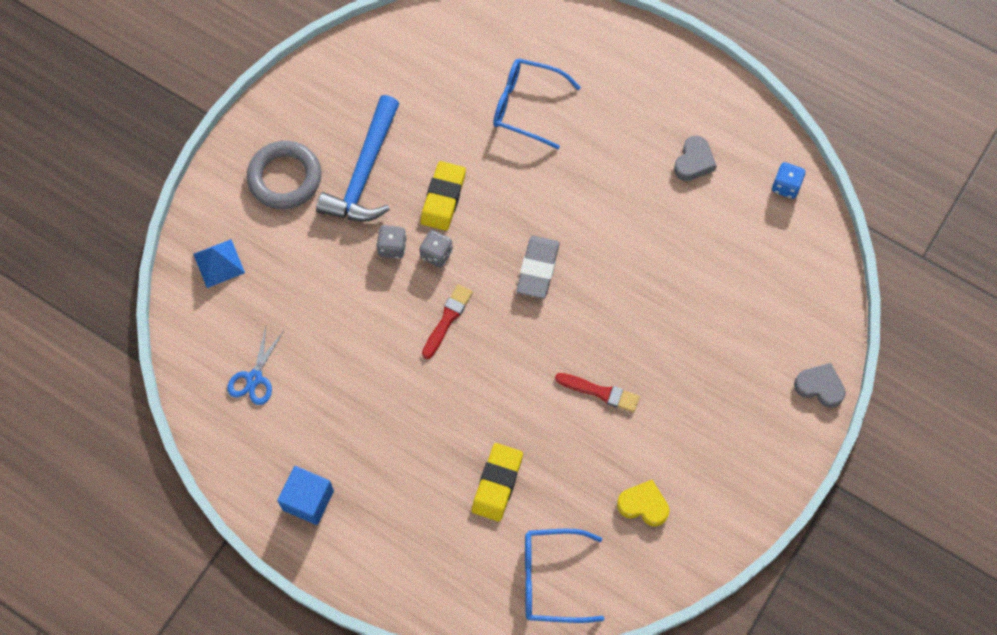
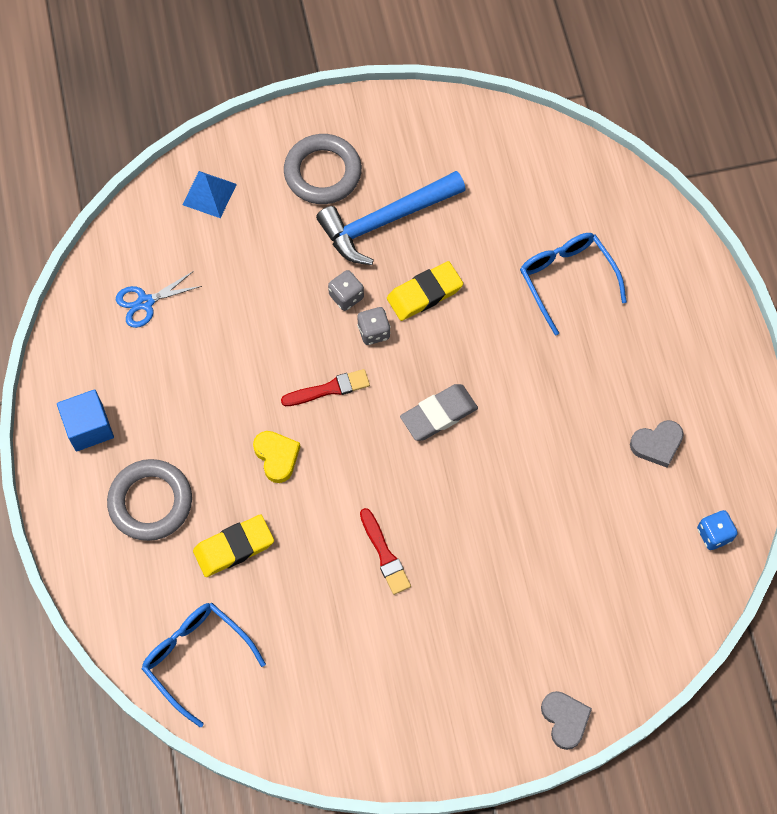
camera: 45 degrees right, 0 degrees up
yellow heart [617,480,669,526] -> yellow heart moved to [253,431,301,483]
none -> grey ring [107,459,192,541]

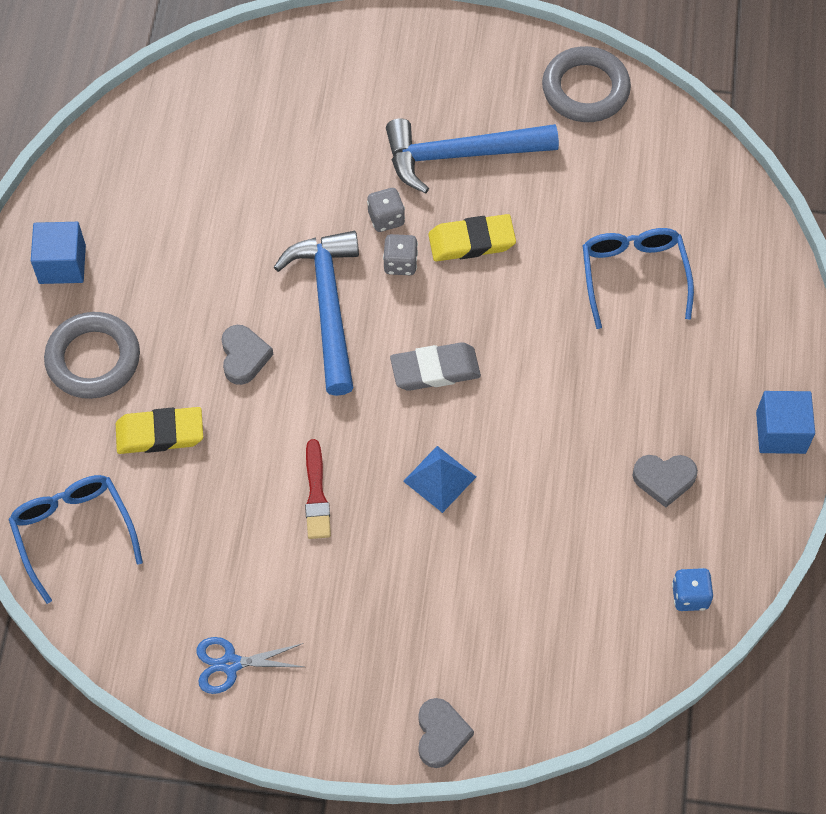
camera: 20 degrees right, 5 degrees down
blue scissors [116,271,202,328] -> blue scissors moved to [196,637,304,694]
blue pyramid [182,171,237,218] -> blue pyramid moved to [403,446,476,513]
yellow heart [253,431,301,483] -> grey heart [221,325,273,385]
red brush [281,369,370,406] -> blue hammer [274,231,359,396]
grey ring [284,134,362,204] -> grey ring moved to [542,46,631,122]
none -> blue cube [756,391,815,454]

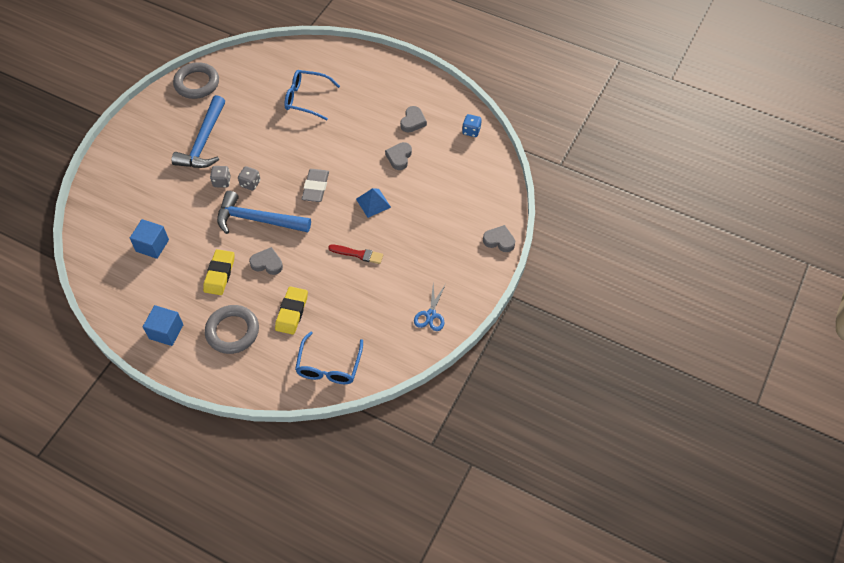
camera: 70 degrees left, 5 degrees down
blue glasses [8,475,143,604] -> blue glasses turned 75 degrees counterclockwise [295,331,363,384]
yellow eraser [428,214,516,261] -> yellow eraser moved to [203,249,235,295]
blue cube [756,391,815,454] -> blue cube moved to [130,219,169,259]
none -> grey heart [385,142,412,170]

